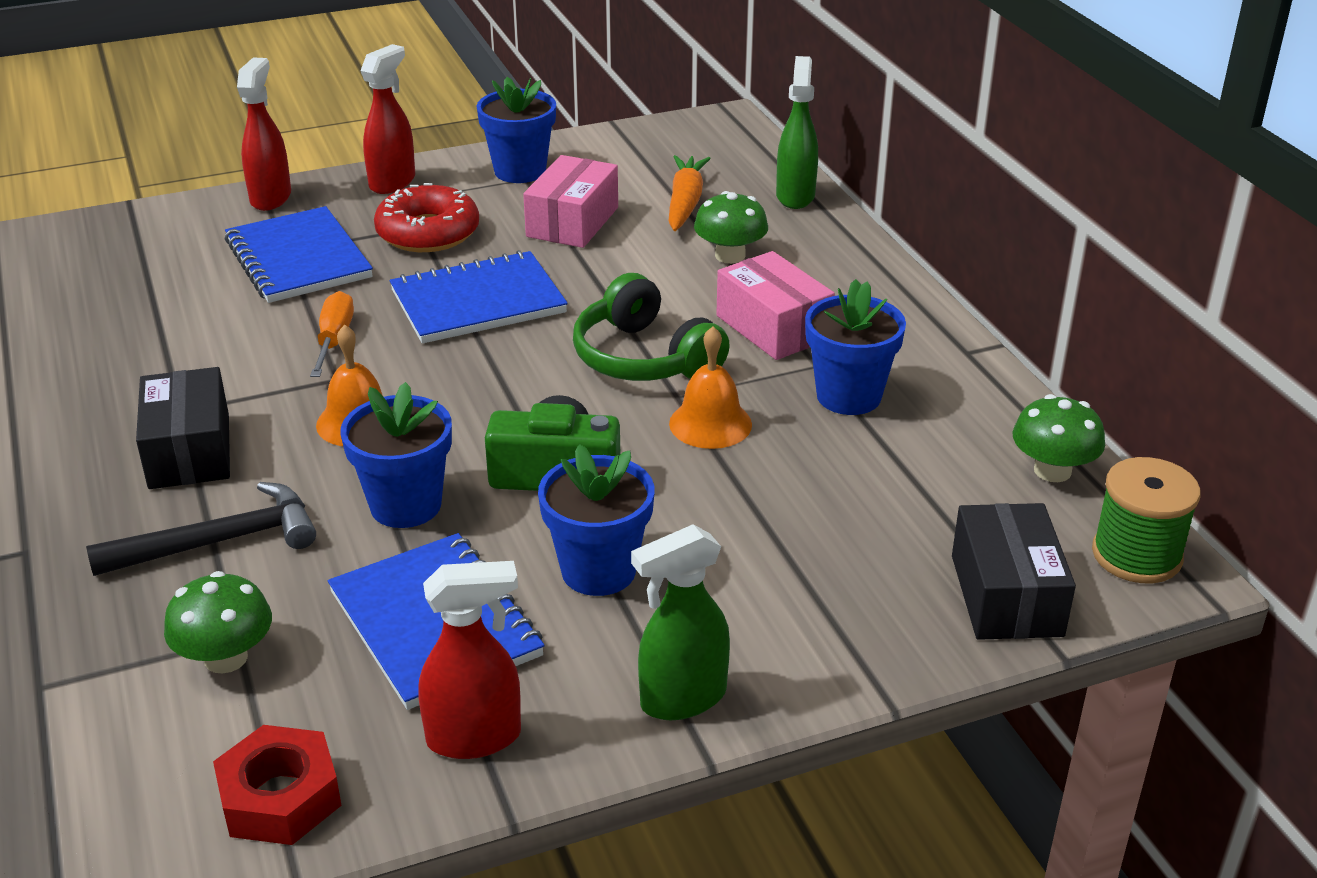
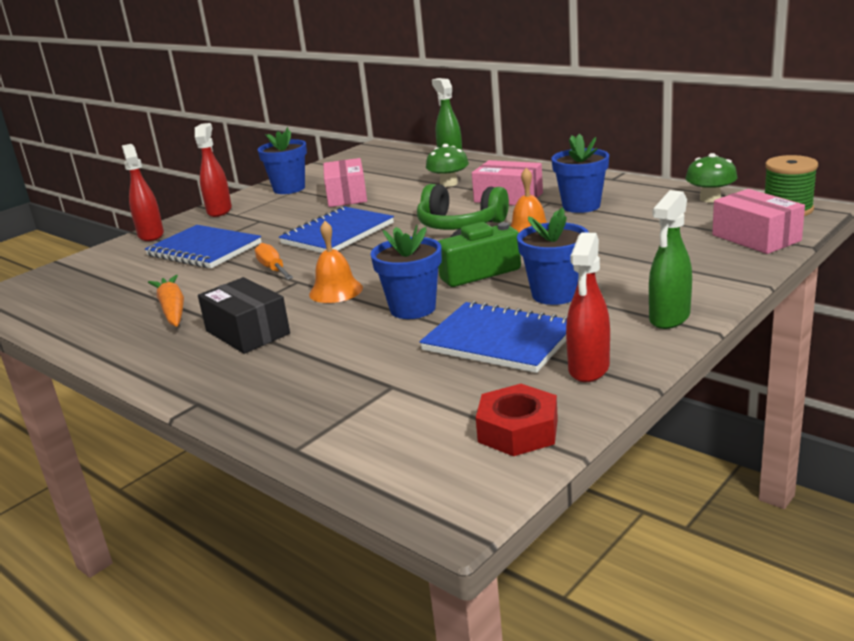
camera: 25 degrees left, 10 degrees down
black hammer [86,482,316,576] -> none
green mushroom [164,571,272,674] -> none
red donut [374,183,479,252] -> none
red spray bottle [418,561,521,759] -> red spray bottle turned 150 degrees clockwise [566,232,610,382]
orange carrot [669,155,711,231] -> orange carrot moved to [148,275,184,327]
black box [952,503,1076,640] -> pink box [712,189,805,254]

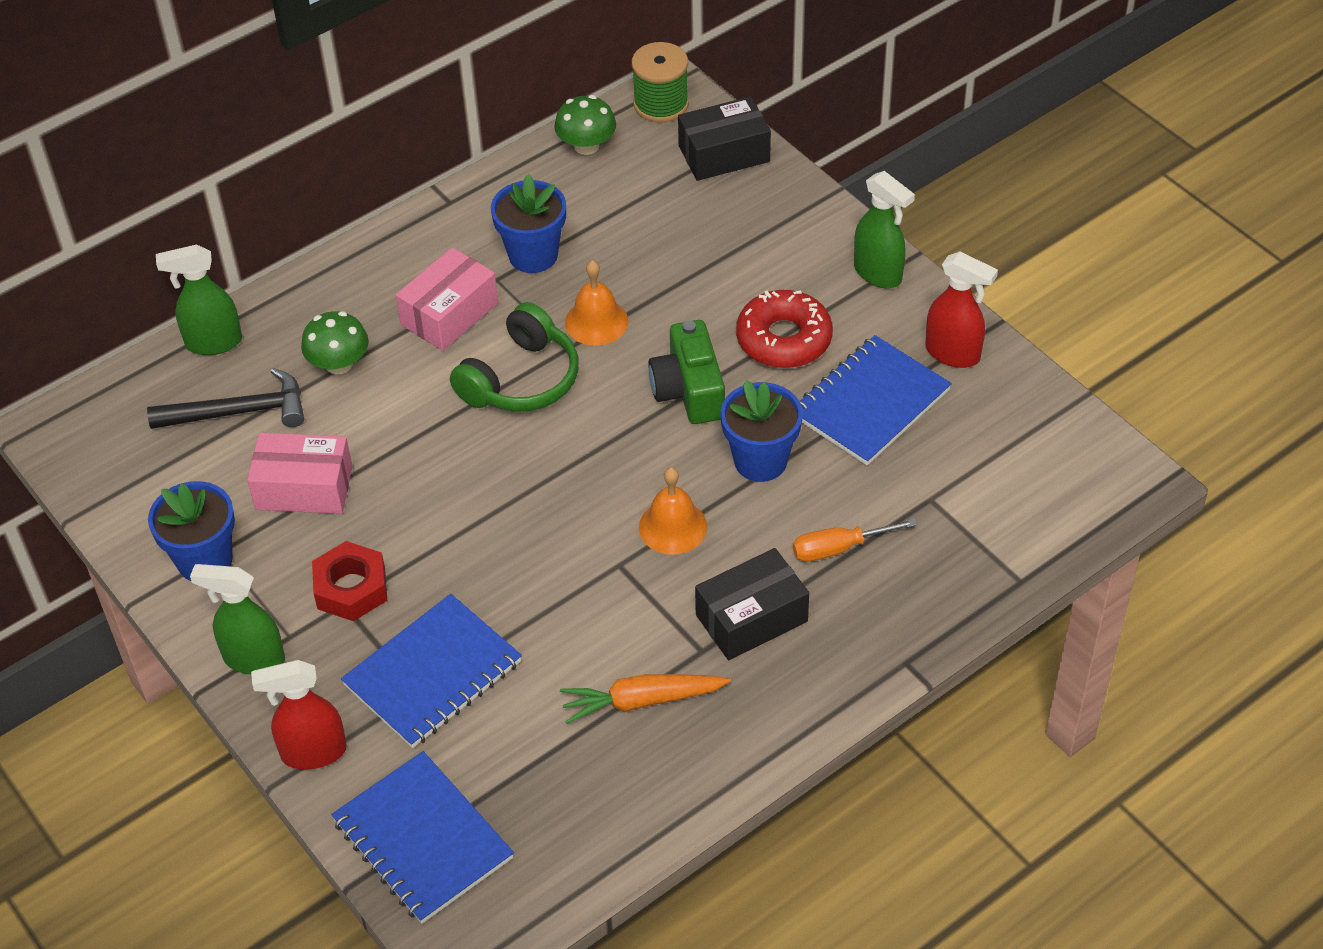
camera: 80 degrees left, 25 degrees up
red spray bottle [195,123,232,217] -> green spray bottle [190,564,285,674]
orange screwdriver [255,243,293,280] -> orange screwdriver moved to [793,519,917,562]
blue notebook [279,206,394,253] -> blue notebook moved to [331,751,514,924]
red nut [476,384,558,456] -> red nut moved to [312,541,387,621]
blue flower pot [517,207,589,305] -> red donut [736,290,833,368]
pink box [712,189,805,254] -> black box [678,96,771,181]
none -> black hammer [147,368,304,429]

